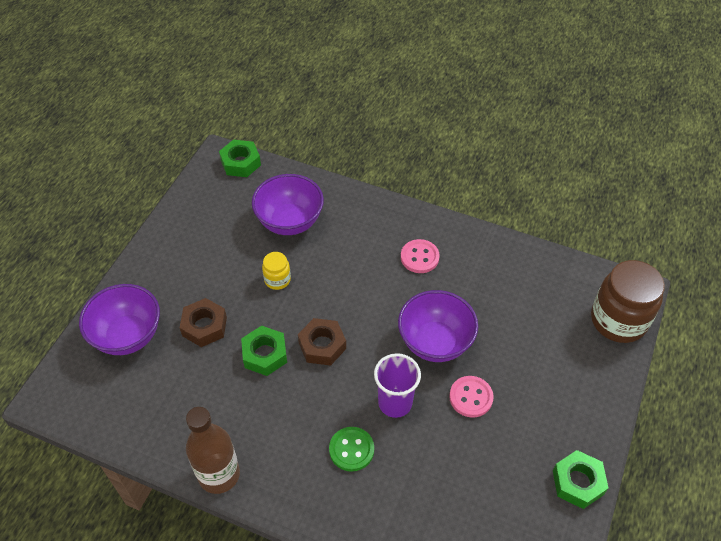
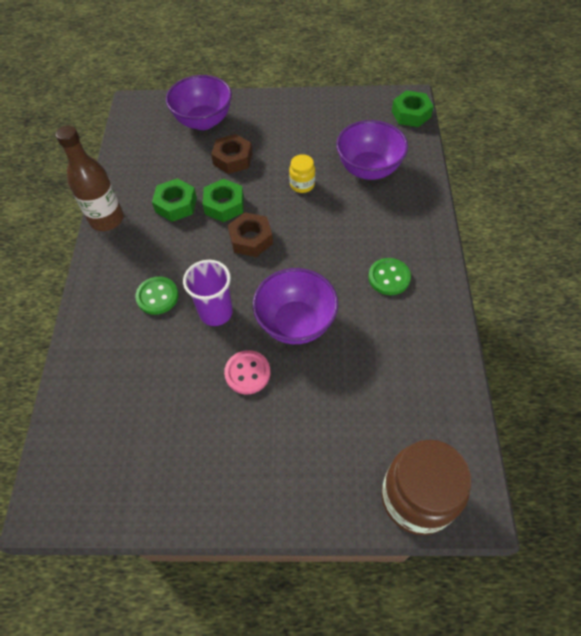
camera: 70 degrees right, 5 degrees up
pink button [401,239,440,273] -> green button [368,258,411,295]
green nut [553,450,609,509] -> green nut moved to [152,178,197,222]

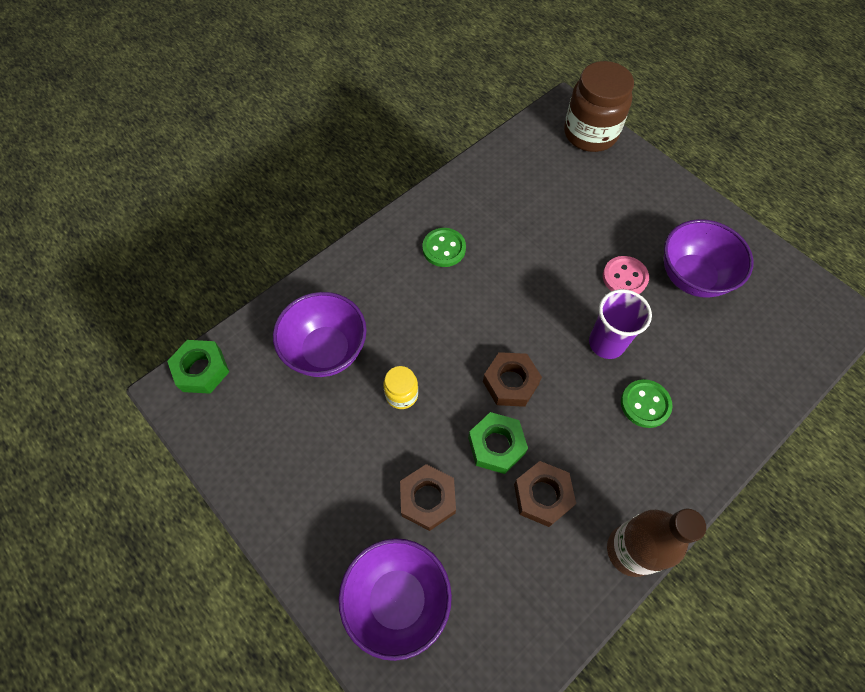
camera: 135 degrees left, 5 degrees up
green nut [152,178,197,222] -> brown nut [514,461,576,527]
purple bowl [253,268,338,344] -> purple bowl moved to [664,219,753,298]

